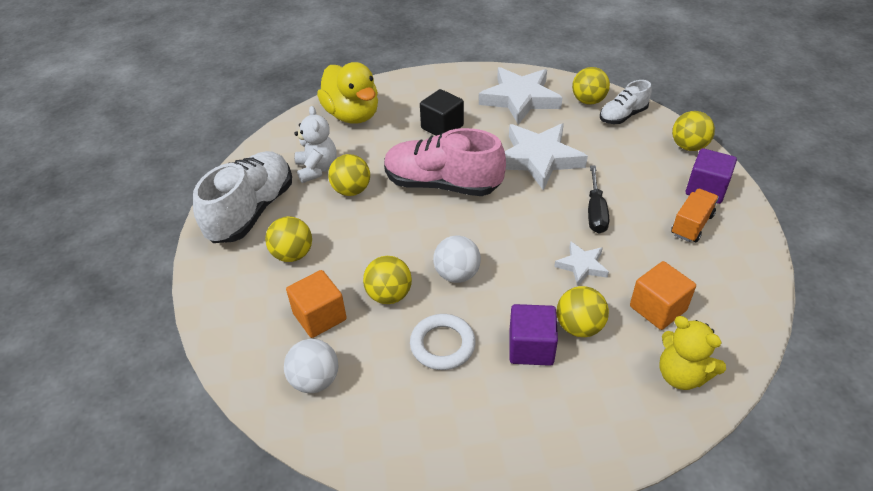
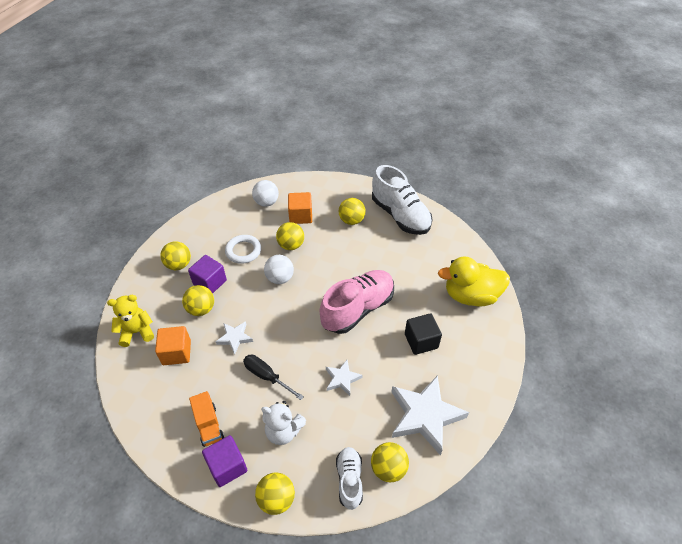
camera: 120 degrees right, 5 degrees up
white teddy bear [294,106,337,183] -> white teddy bear moved to [261,401,306,445]
yellow ball [328,154,370,196] -> yellow ball moved to [160,241,191,270]
white star [505,123,588,191] -> white star [326,360,363,396], size x0.51

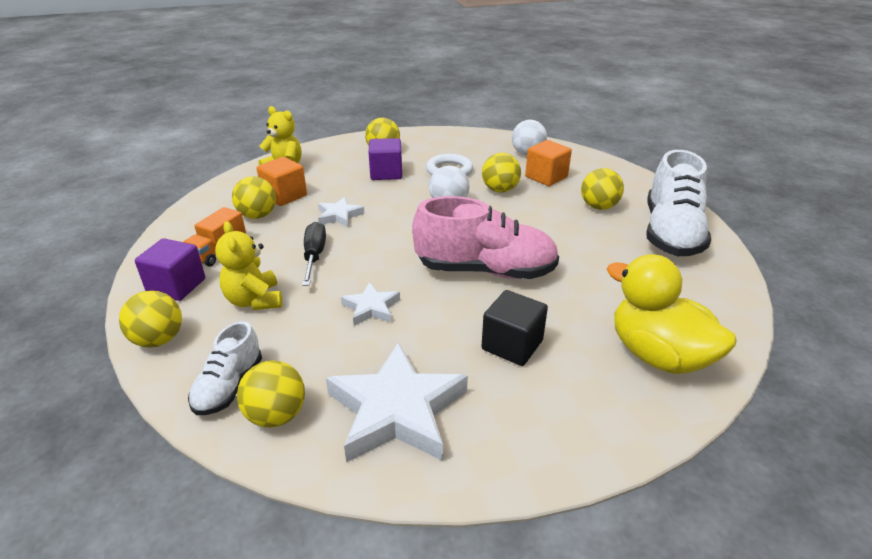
camera: 50 degrees right, 15 degrees down
yellow ball [182,285,214,316] -> yellow ball moved to [232,176,276,219]
white teddy bear [261,401,306,445] -> yellow teddy bear [215,221,282,310]
white shoe [336,447,363,510] -> white shoe turned 150 degrees clockwise [188,321,262,415]

